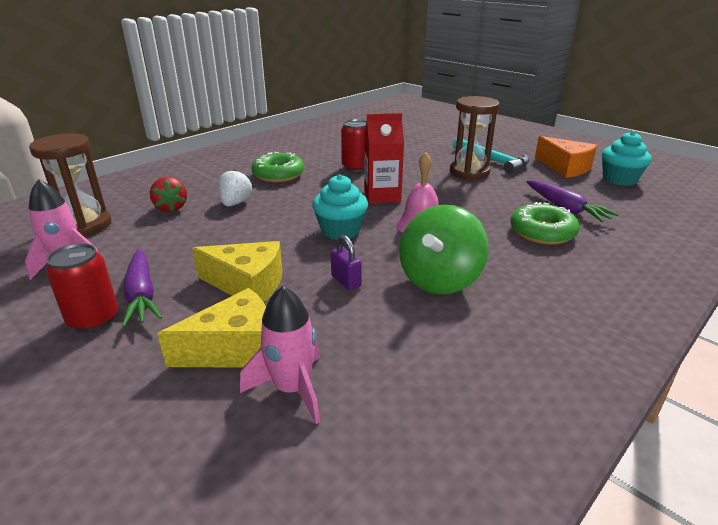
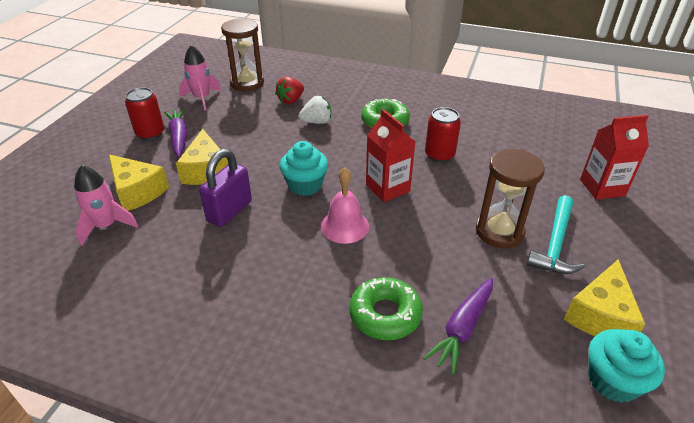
camera: 65 degrees right, 10 degrees up
purple carrot [122,249,162,327] -> purple carrot turned 120 degrees clockwise [164,108,187,158]
purple padlock [331,235,362,290] -> purple padlock [199,149,252,227], size x1.79
green spinning top [399,205,489,294] -> none
orange cheese [535,136,597,178] -> yellow cheese [564,259,645,336]
none -> red carton [580,115,649,200]

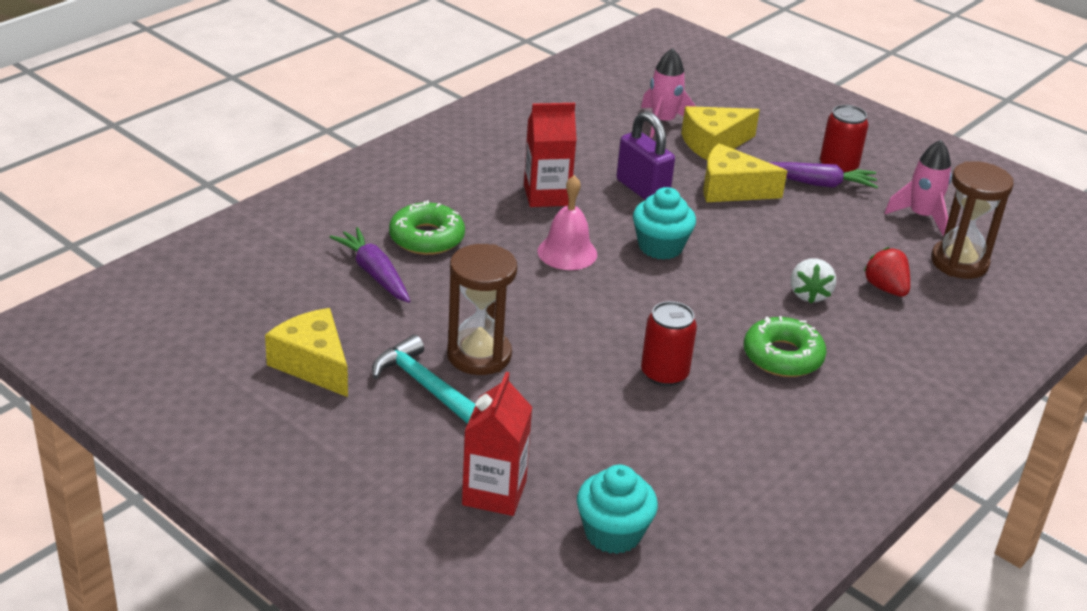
camera: 110 degrees right, 5 degrees down
red carton [366,109,415,202] -> red carton moved to [524,103,577,207]
turquoise cupcake [588,329,665,403] -> turquoise cupcake moved to [577,464,658,554]

